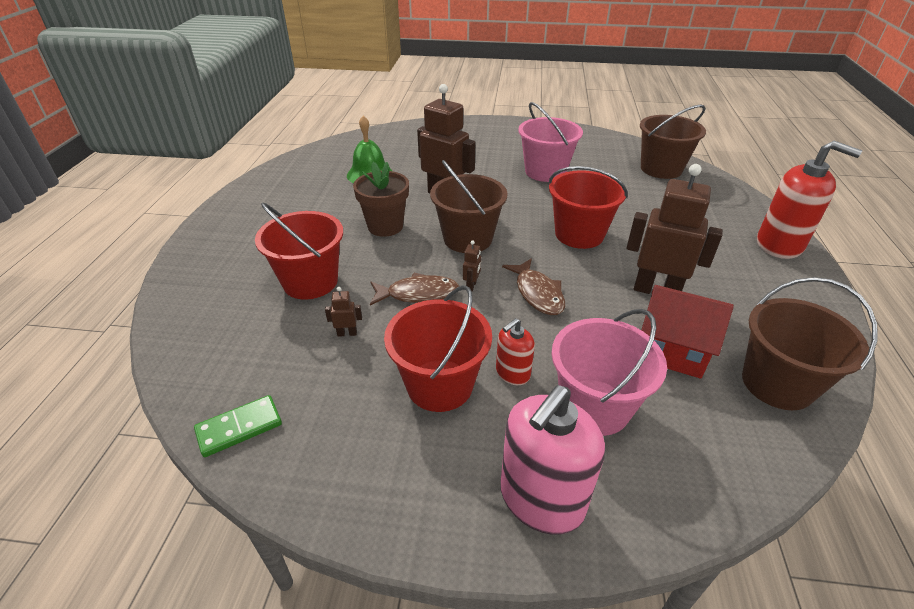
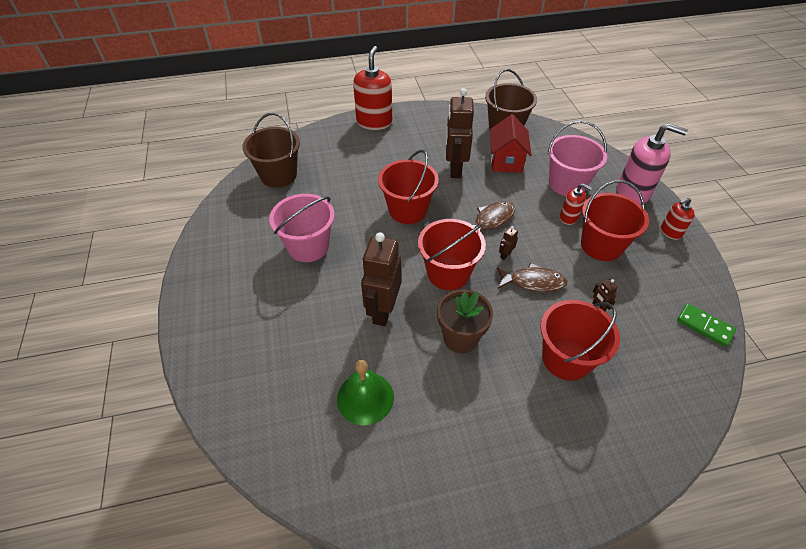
camera: 110 degrees left, 10 degrees up
brown fish [370,273,460,306] -> brown fish turned 120 degrees clockwise [497,263,567,292]
brown bucket [430,160,508,253] -> red bucket [418,219,486,290]
brown robot [463,240,481,291] -> brown robot turned 45 degrees counterclockwise [499,226,518,260]
none -> red soap dispenser [661,198,695,240]

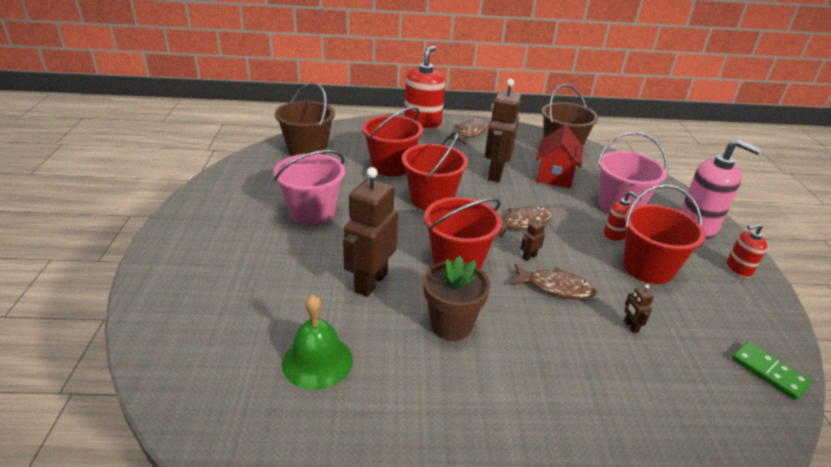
camera: 10 degrees right, 15 degrees down
red bucket [540,300,620,381] -> red bucket moved to [362,107,423,176]
none -> brown fish [447,118,488,145]

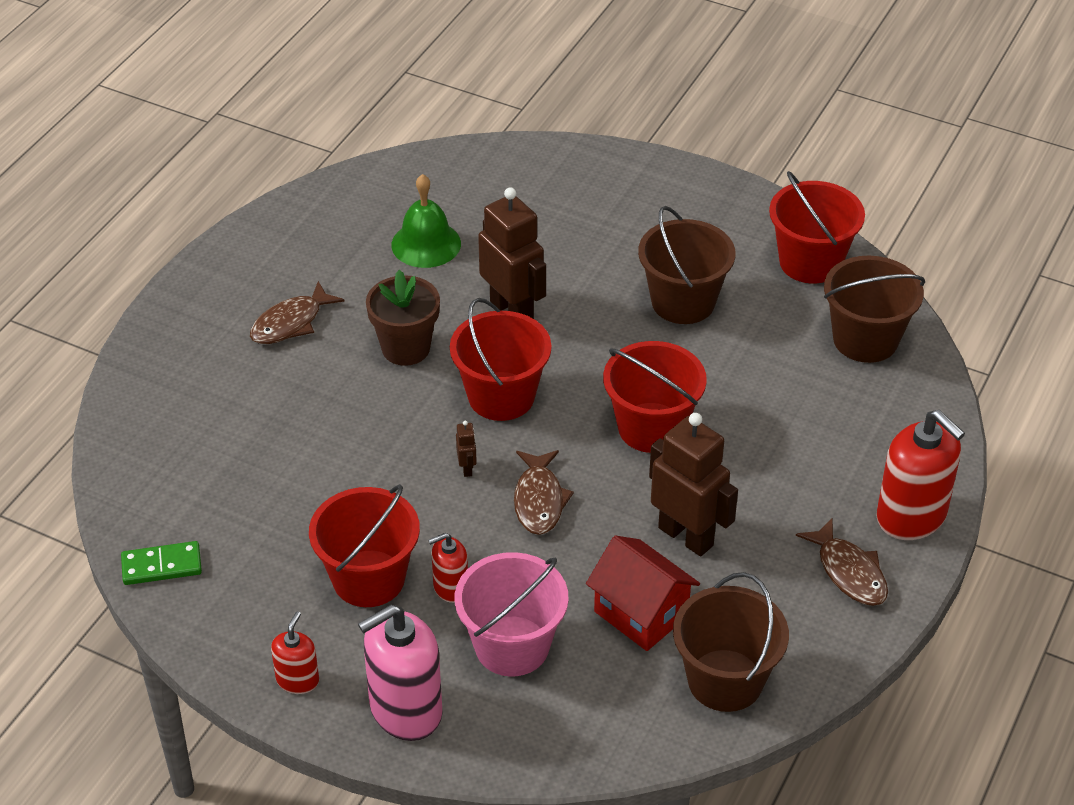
camera: 120 degrees right, 10 degrees up
pink bucket [274,150,345,225] -> brown bucket [638,206,735,324]
red bucket [362,107,423,176] -> red bucket moved to [769,171,865,284]
brown fish [510,264,597,299] -> brown fish moved to [250,281,345,344]
brown robot [624,284,654,333] -> none

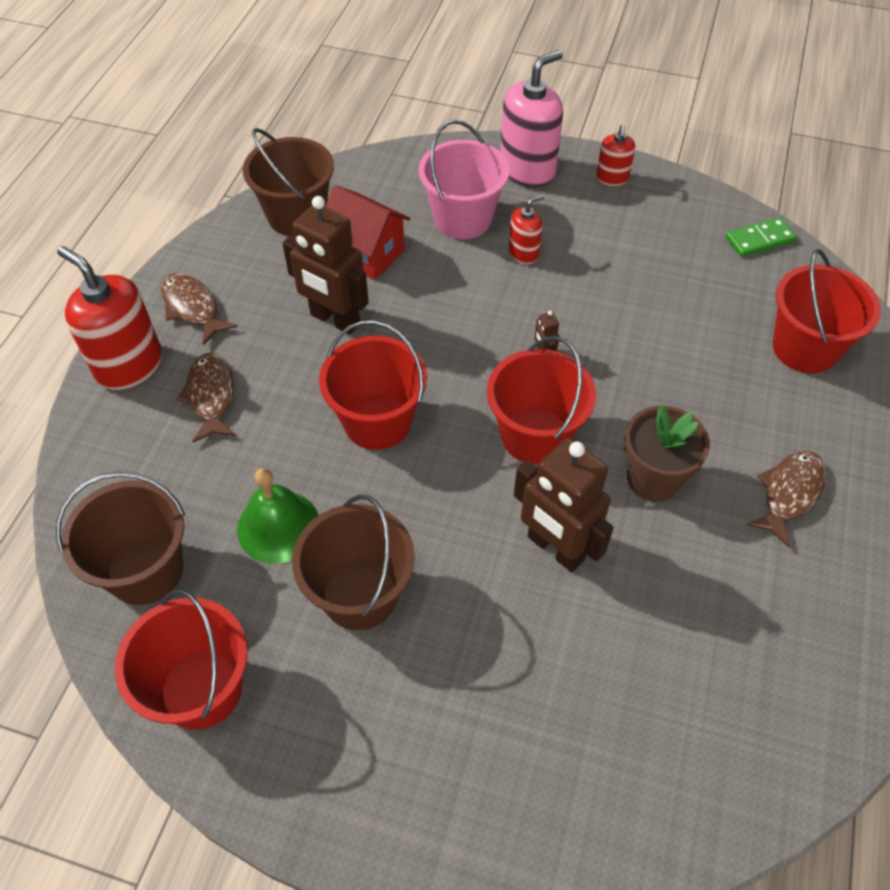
camera: 170 degrees right, 10 degrees up
red bucket [309,484,420,607] -> red bucket moved to [772,249,881,374]
green bell [391,174,461,268] -> green bell moved to [237,468,319,564]
brown fish [514,450,574,535] -> brown fish moved to [177,353,236,442]

